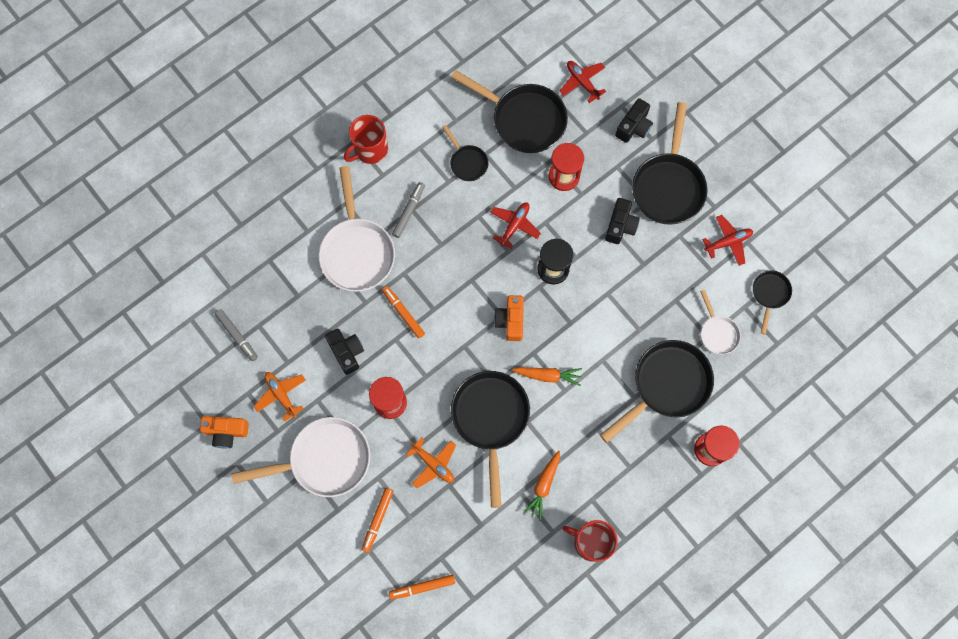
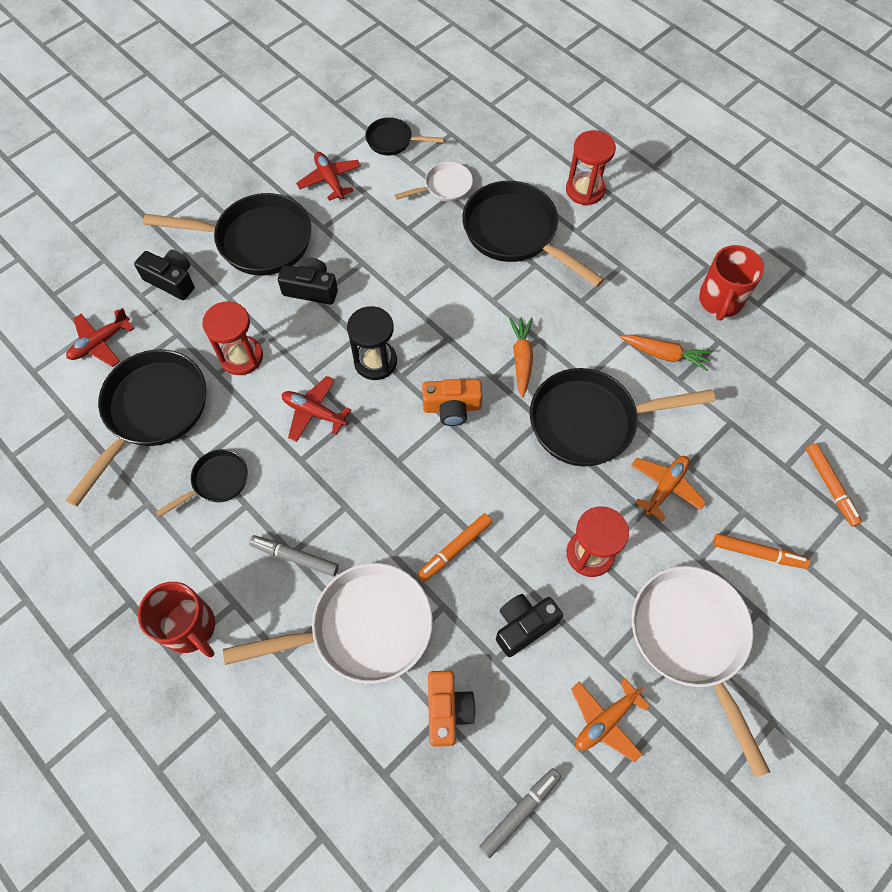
camera: 95 degrees left, 10 degrees down
orange camera [200,416,249,448] -> orange camera moved to [428,671,476,747]

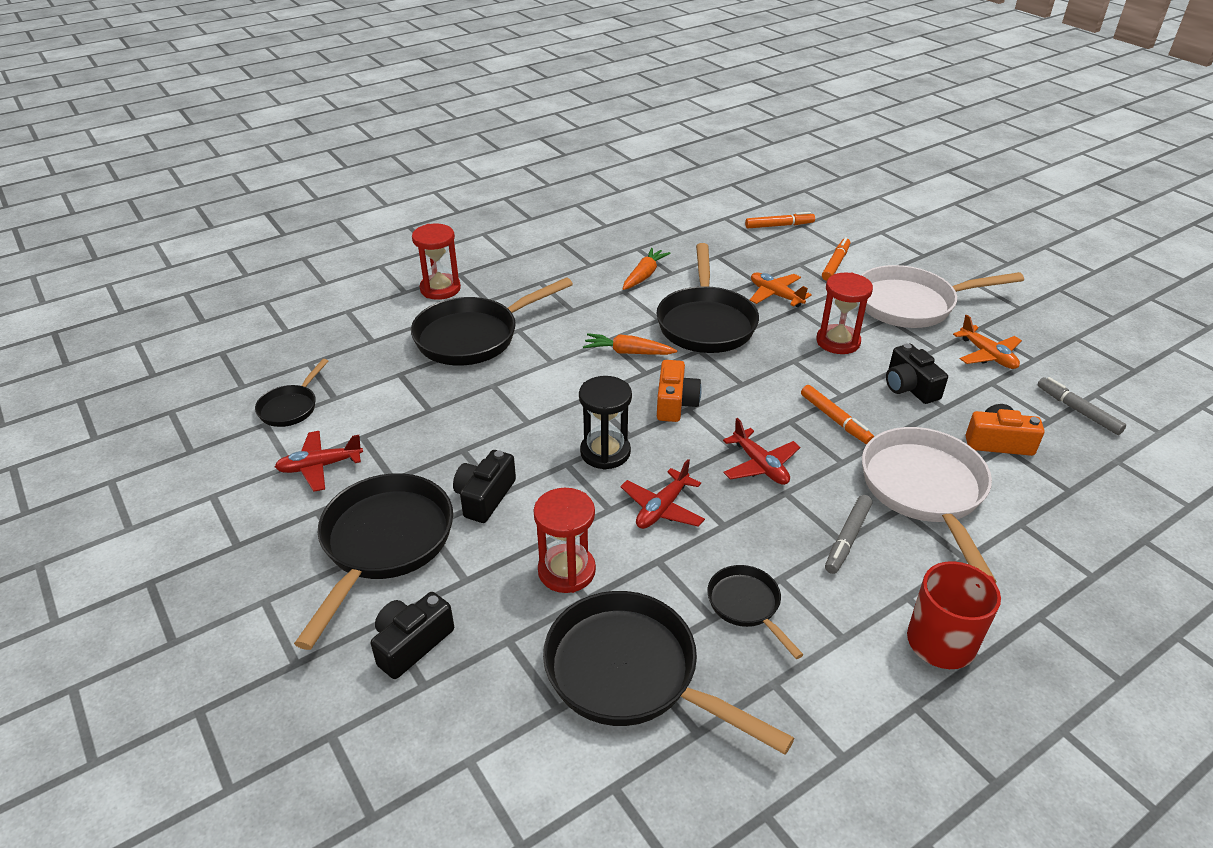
camera: 80 degrees left, 25 degrees down
red plane [66,308,134,367] -> red plane moved to [723,418,800,485]
white pan [394,162,473,202] -> none
red mug [699,245,764,321] -> none

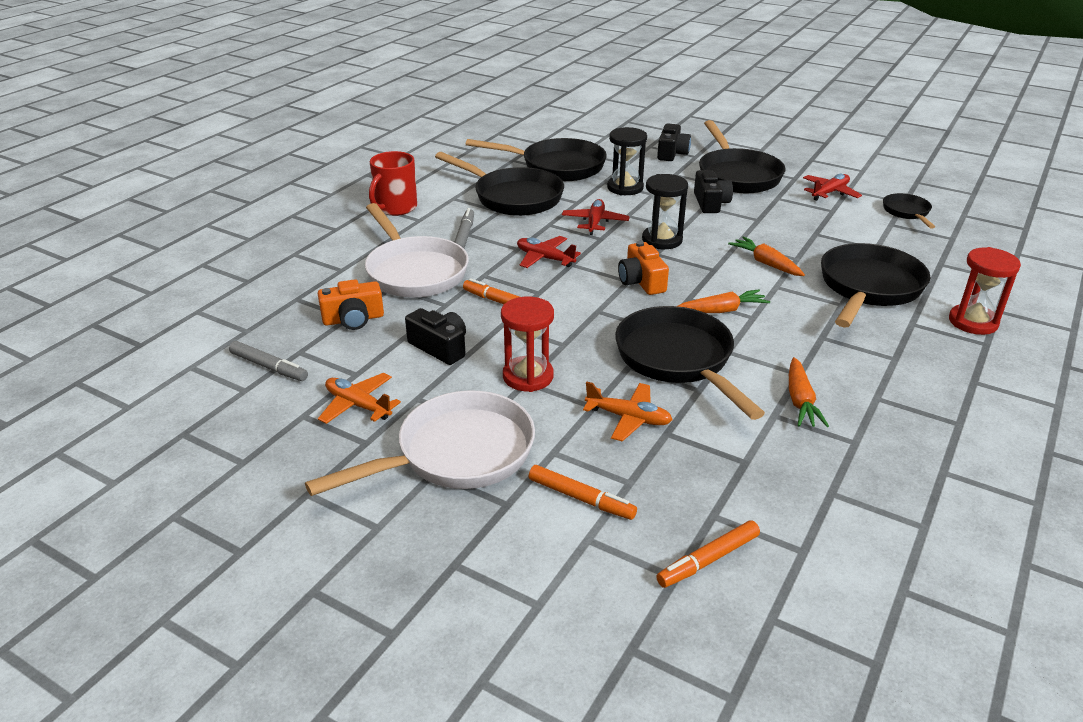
camera: 155 degrees right, 5 degrees down
red hourglass [533,488,596,593] -> black hourglass [607,127,647,195]
black pan [707,565,804,659] -> black pan [435,152,564,216], size x1.94
orange marker [822,237,850,281] -> orange marker turned 60 degrees counterclockwise [529,465,637,520]
none -> orange carrot [728,236,805,276]

